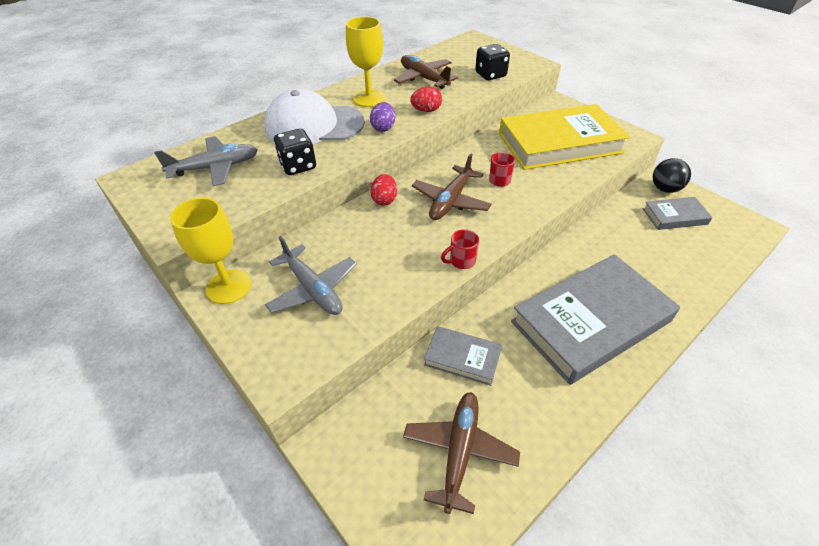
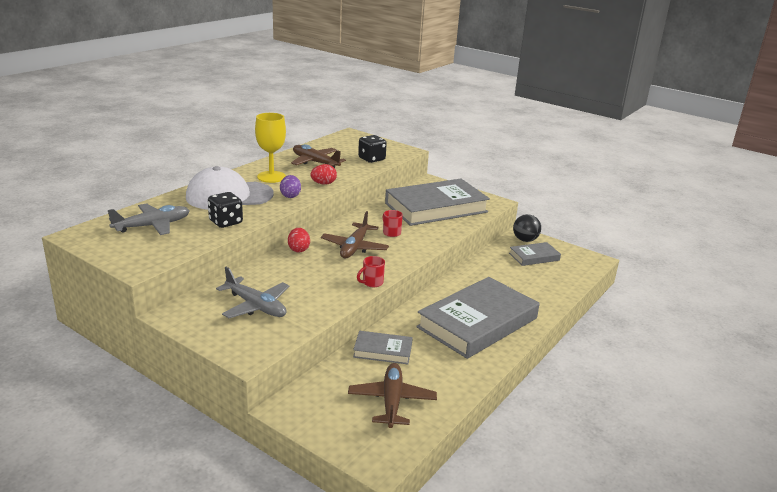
camera: 15 degrees left, 20 degrees down
yellow goblet [170,198,251,304] -> none
yellow book [499,104,630,170] -> grey book [385,179,490,226]

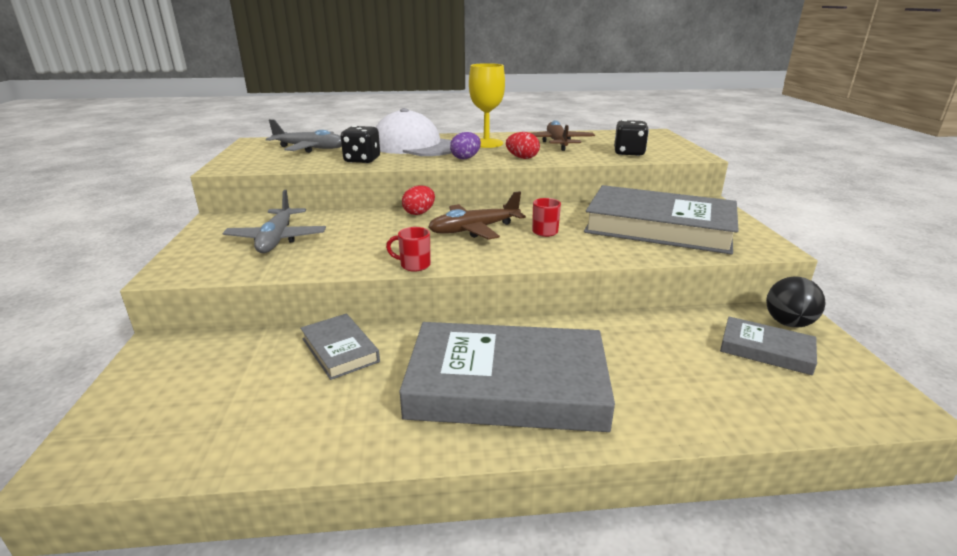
camera: 50 degrees right, 0 degrees up
brown plane [348,363,437,428] -> none

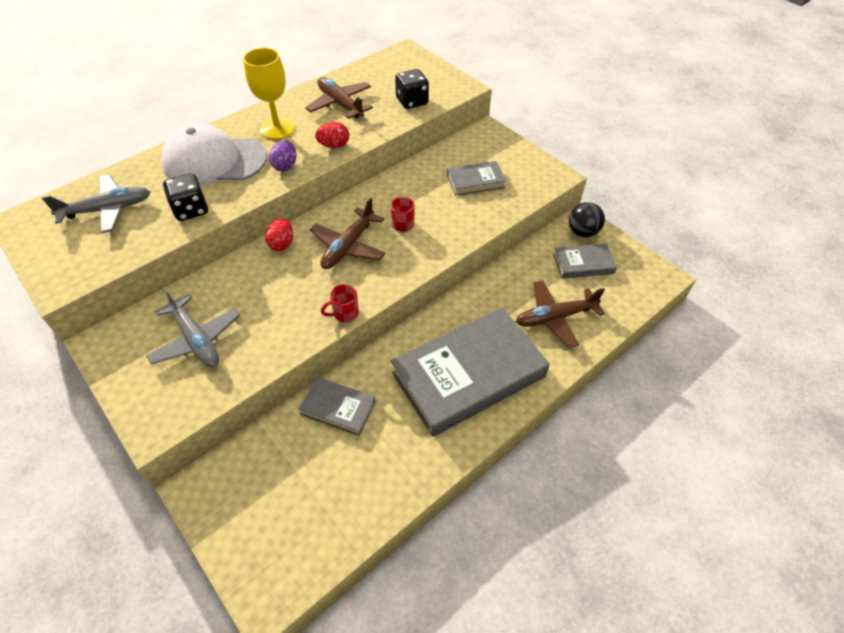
camera: 35 degrees left, 25 degrees up
grey book [584,185,739,254] -> grey book [447,161,506,196], size x0.47
none -> brown plane [516,280,605,348]

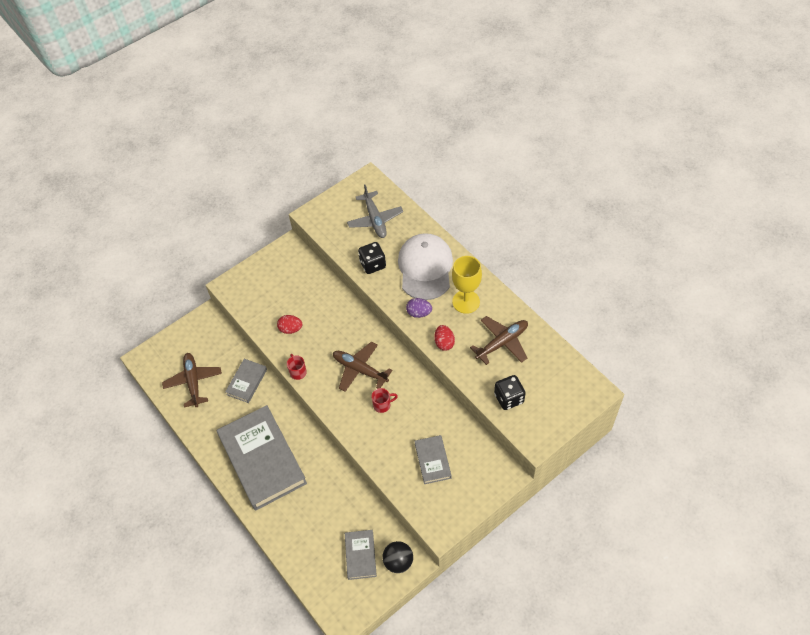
camera: 95 degrees right, 5 degrees up
grey plane [146,287,240,367] -> none
red egg [265,218,293,251] -> red egg moved to [277,315,302,334]
brown plane [516,280,605,348] -> brown plane moved to [162,353,222,408]

